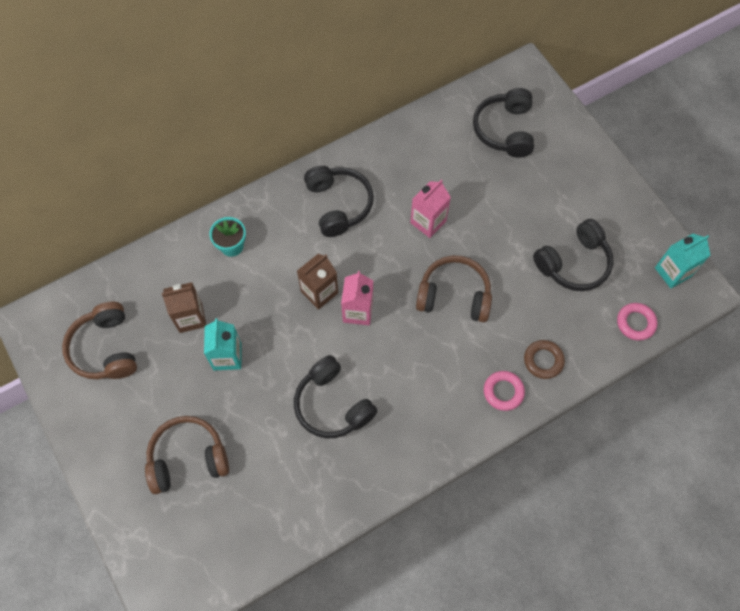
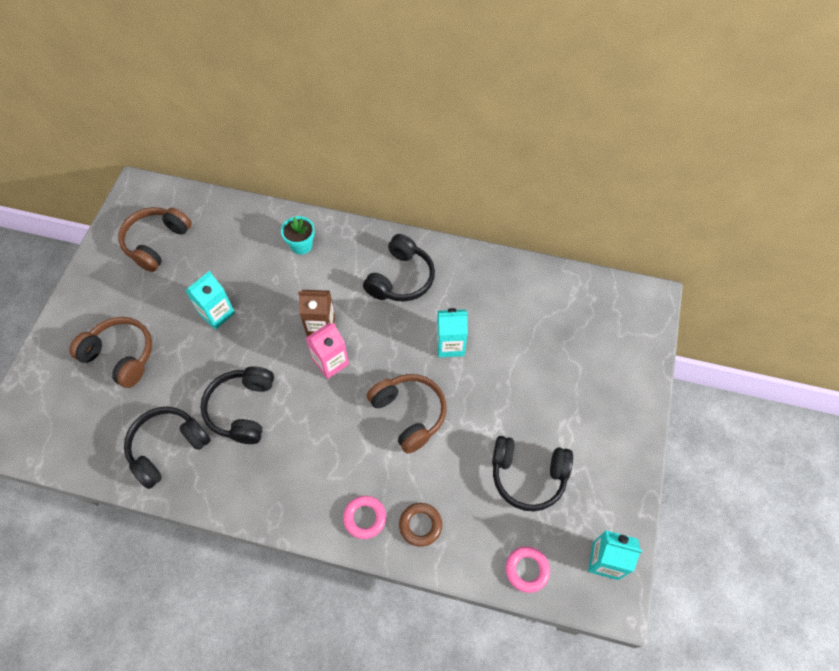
camera: 45 degrees right, 5 degrees down
brown carton [161,282,206,333] -> none
pink carton [410,180,451,238] -> turquoise carton [436,308,468,358]
black headphones [473,88,534,157] -> black headphones moved to [124,406,211,489]

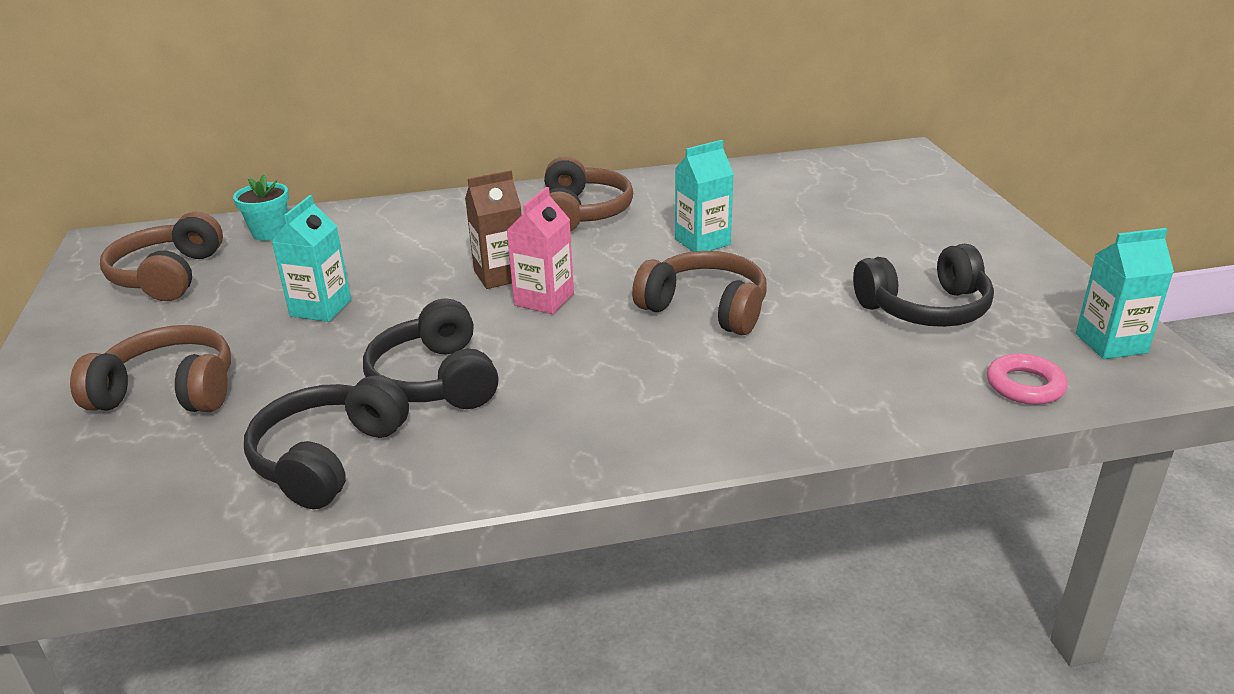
camera: 25 degrees left, 30 degrees down
turquoise flower pot [281,216,315,255] -> turquoise flower pot moved to [233,174,289,241]
pink ring [343,496,386,539] -> none
black headphones [363,234,435,302] -> brown headphones [544,156,633,232]
brown ring [399,503,442,547] -> none

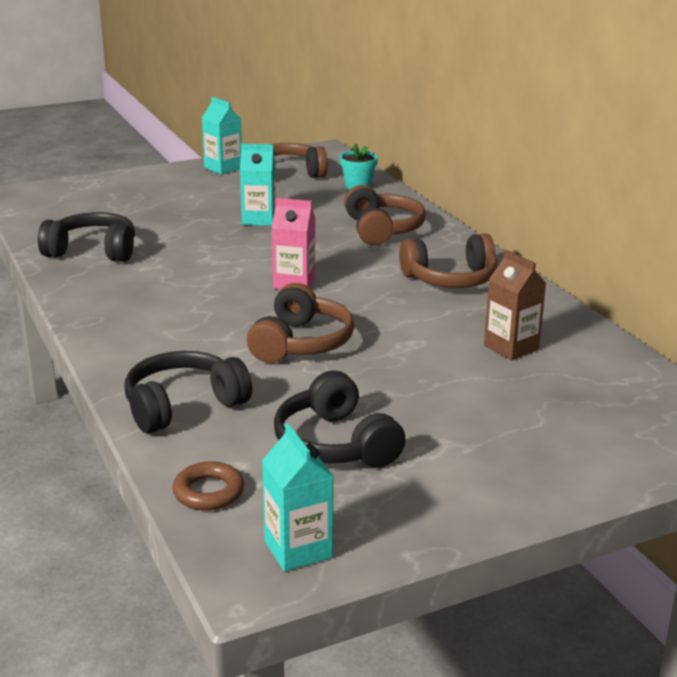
camera: 75 degrees right, 5 degrees down
brown headphones [70,325,231,412] -> brown headphones moved to [344,185,426,246]
black headphones [363,298,499,409] -> black headphones moved to [125,351,252,433]
brown carton [465,170,522,289] -> brown carton moved to [484,250,547,360]
turquoise carton [675,140,734,252] -> turquoise carton moved to [202,97,242,175]
pink ring [987,354,1068,405] -> brown ring [172,461,244,510]

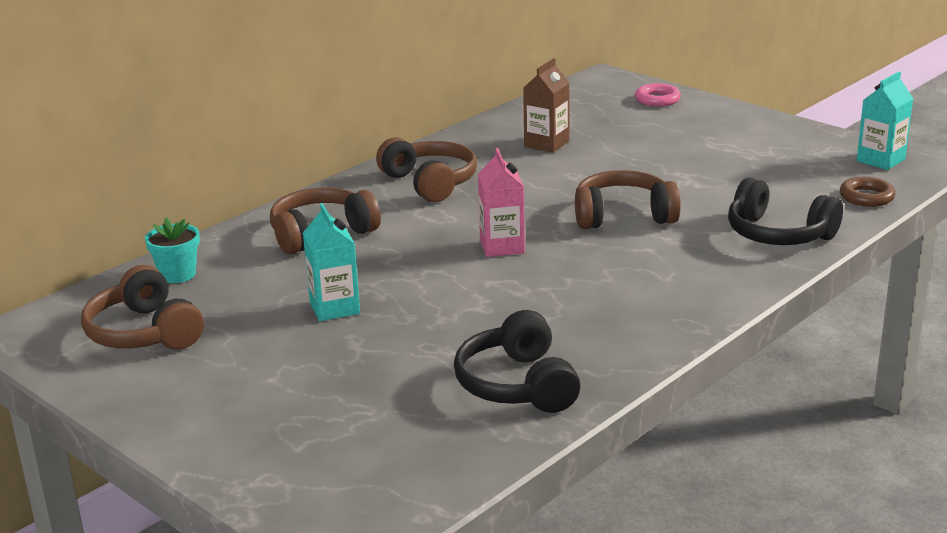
camera: 110 degrees left, 0 degrees up
turquoise carton [202,97,242,175] -> none
black headphones [274,370,406,468] -> none
none -> pink ring [635,83,681,107]

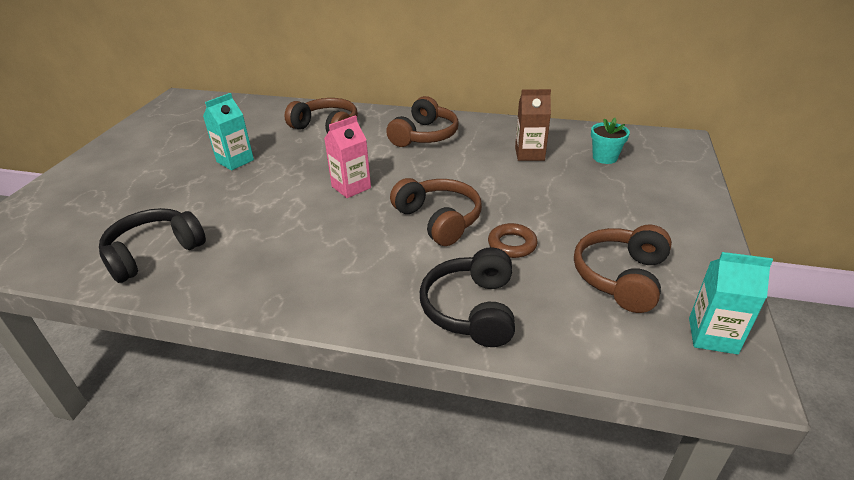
camera: 60 degrees right, 10 degrees up
brown headphones [81,265,204,350] -> brown headphones moved to [574,224,672,313]
turquoise flower pot [145,217,200,283] -> turquoise flower pot moved to [591,118,630,164]
pink ring [635,83,681,107] -> none
brown ring [840,177,895,207] -> brown ring moved to [488,223,538,258]

